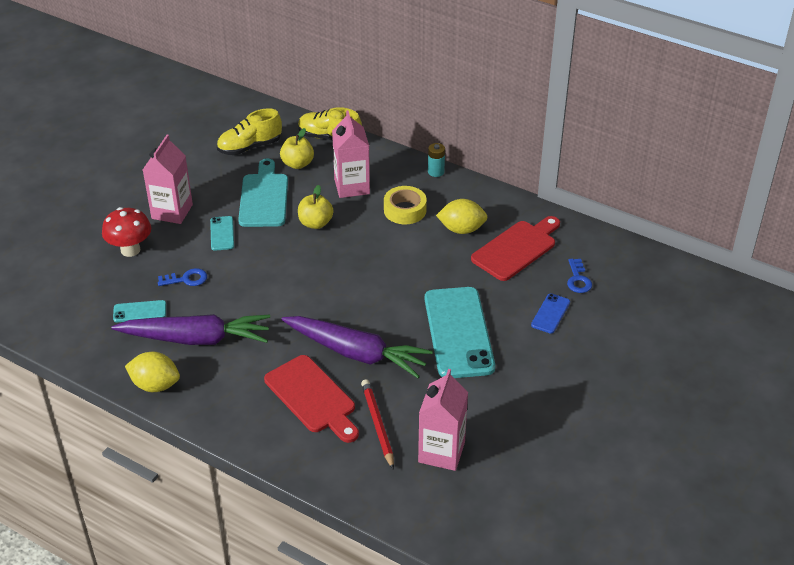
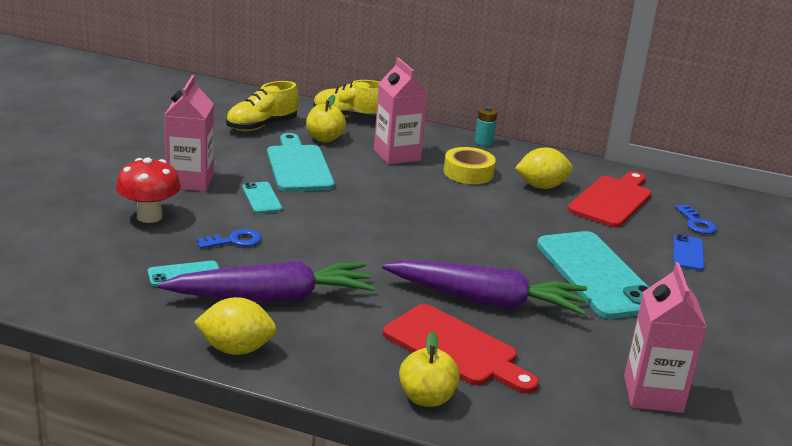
camera: 15 degrees left, 15 degrees down
yellow apple [298,185,334,229] -> yellow apple moved to [399,331,460,407]
red pencil [361,379,394,470] -> none

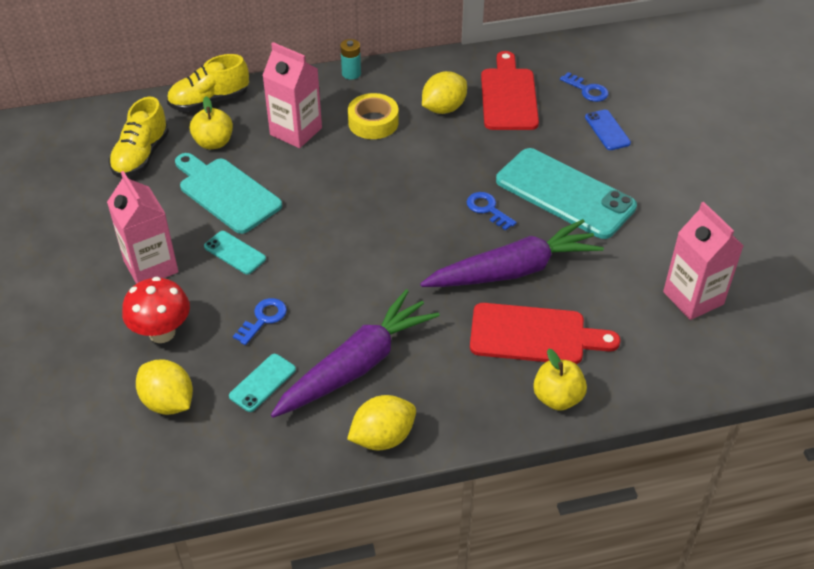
camera: 30 degrees left, 20 degrees up
none -> yellow lemon [136,359,193,415]
none -> blue key [467,192,517,231]

